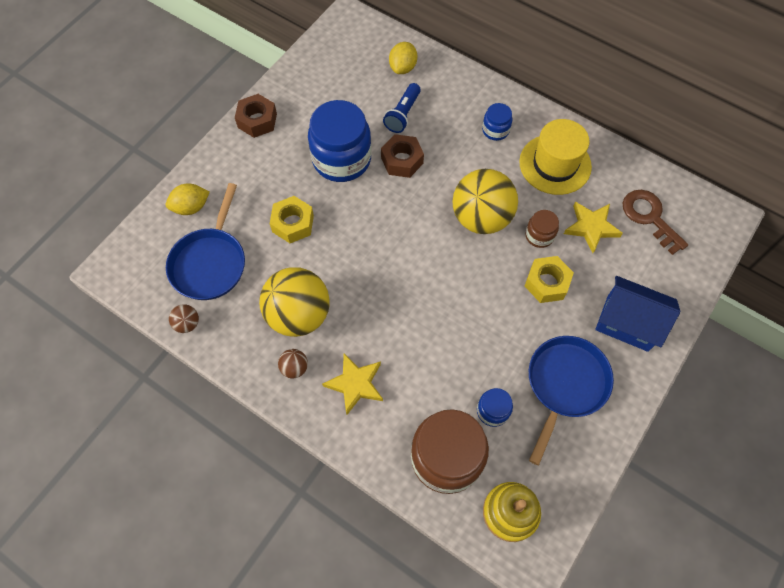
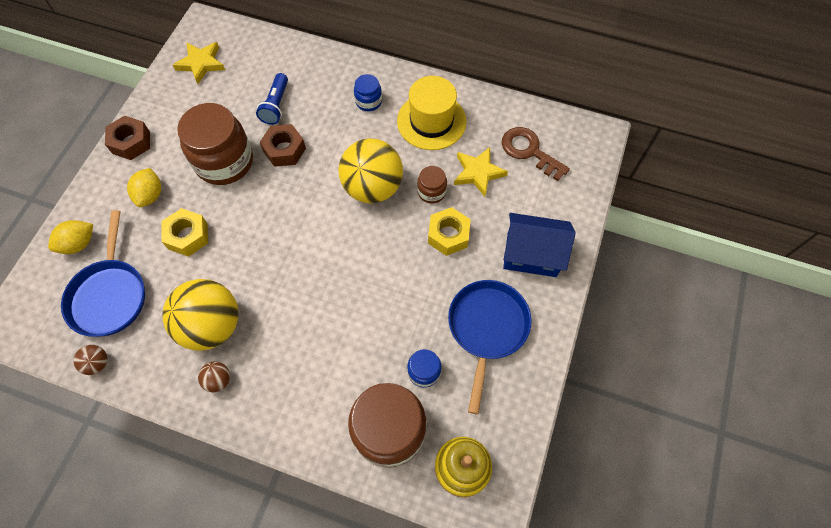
camera: 15 degrees left, 0 degrees up
blue jar [308,100,372,182] -> brown jar [177,103,253,185]
yellow star [322,353,383,415] -> yellow star moved to [173,42,225,84]
yellow lemon [389,42,417,74] -> yellow lemon moved to [127,168,161,207]

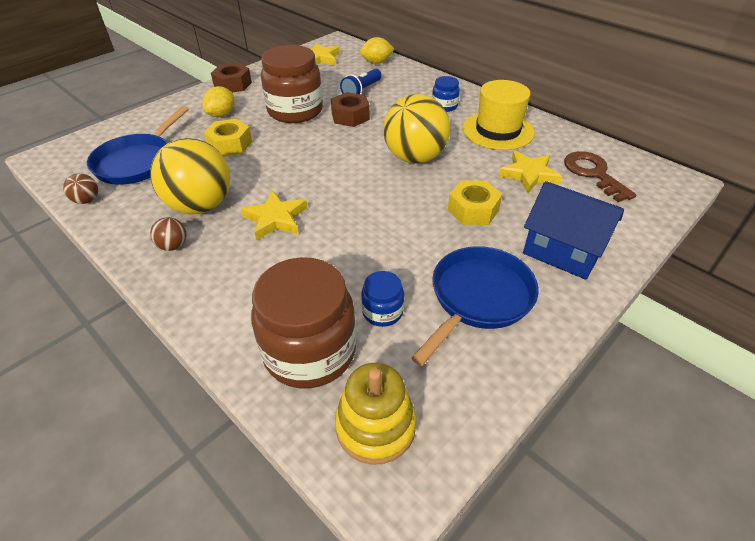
camera: 25 degrees right, 20 degrees down
yellow lemon [48,220,93,254] -> yellow lemon moved to [360,37,394,64]
brown jar [417,166,447,203] -> none
none -> yellow star [241,190,307,240]

